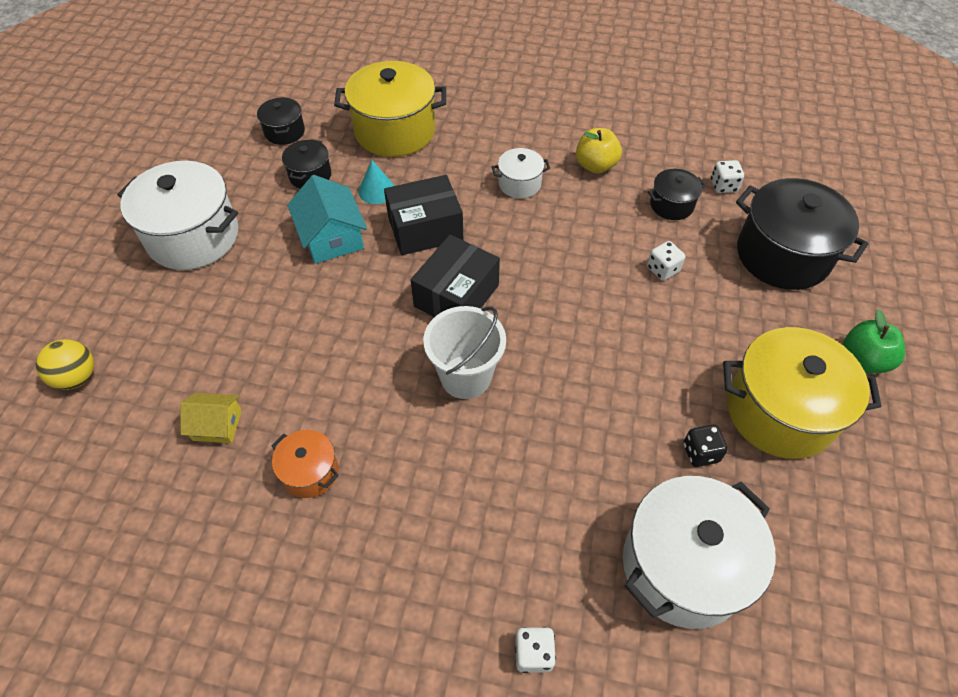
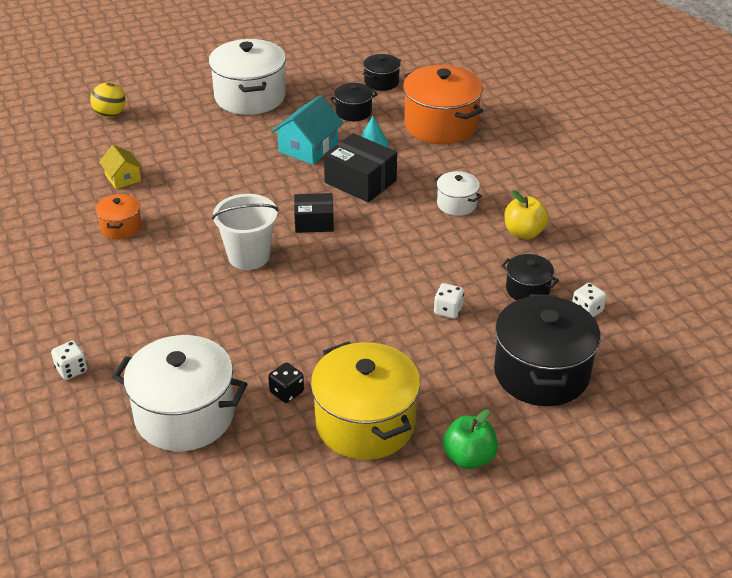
camera: 55 degrees right, 15 degrees down
yellow pot [334,61,446,157] -> orange pot [403,65,483,144]
black box [411,235,500,317] -> black box [294,193,334,233], size x0.65

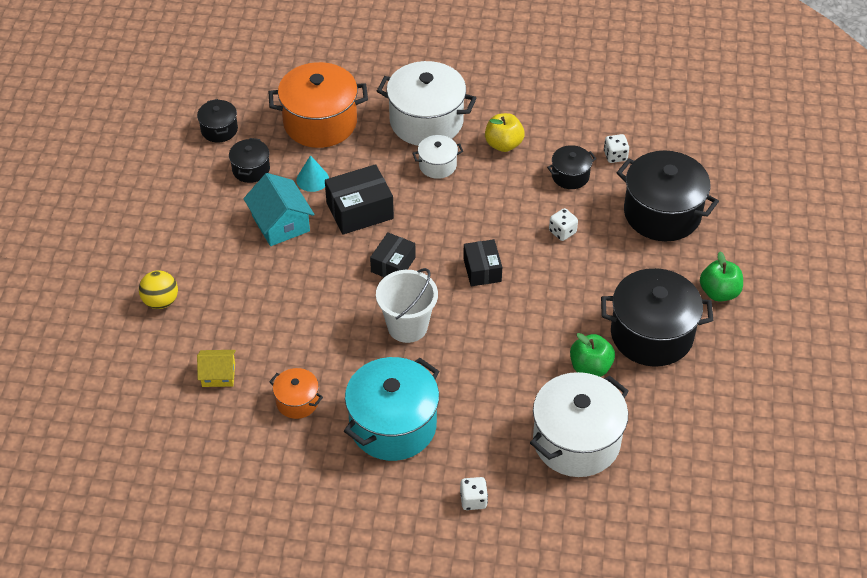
camera: 60 degrees left, 10 degrees up
yellow ball [90,83,126,118] -> yellow ball moved to [139,270,178,309]
white pot [209,39,286,115] -> white pot moved to [377,61,477,146]
black dice [268,363,304,403] -> green apple [570,333,615,377]
yellow pot [311,341,420,460] -> black pot [601,268,713,367]
none -> turquoise pot [344,357,439,461]
none -> black box [463,239,502,286]

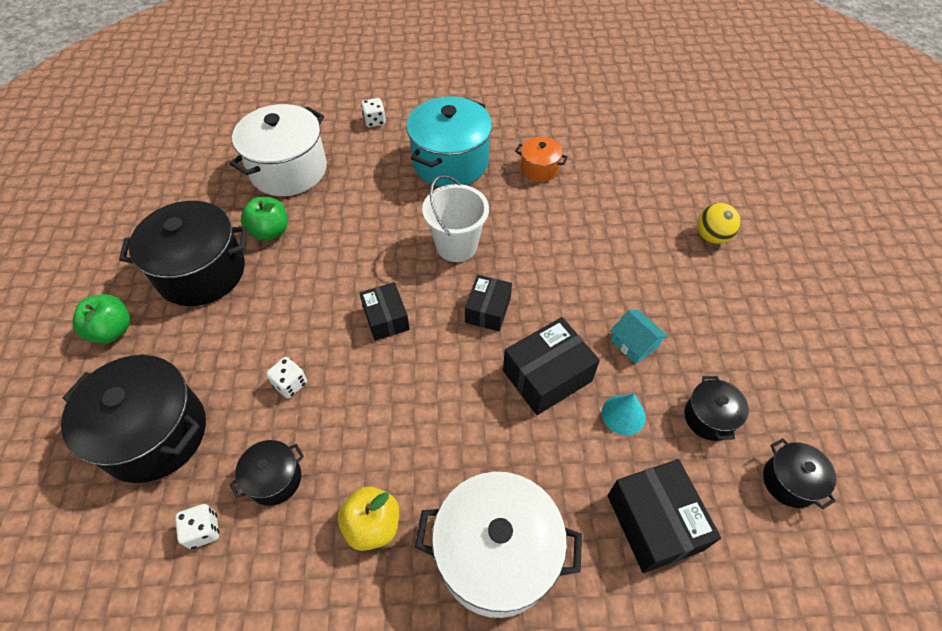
camera: 170 degrees right, 5 degrees up
yellow house [197,350,236,387] -> none
turquoise house [243,173,315,246] -> turquoise house [610,310,668,364], size x0.62
orange pot [268,62,368,148] -> black box [608,459,721,573]
white pot [412,135,463,179] -> none

